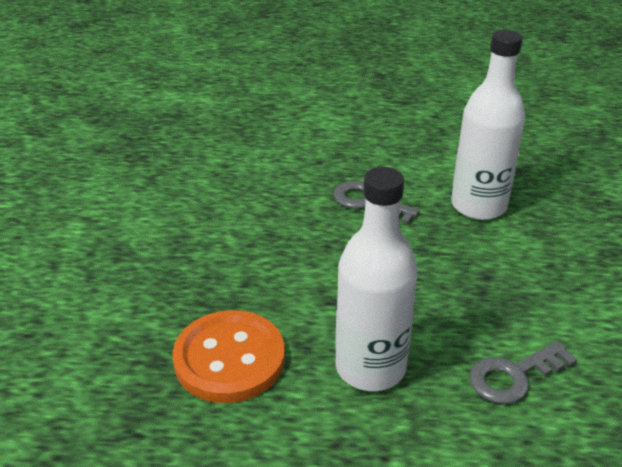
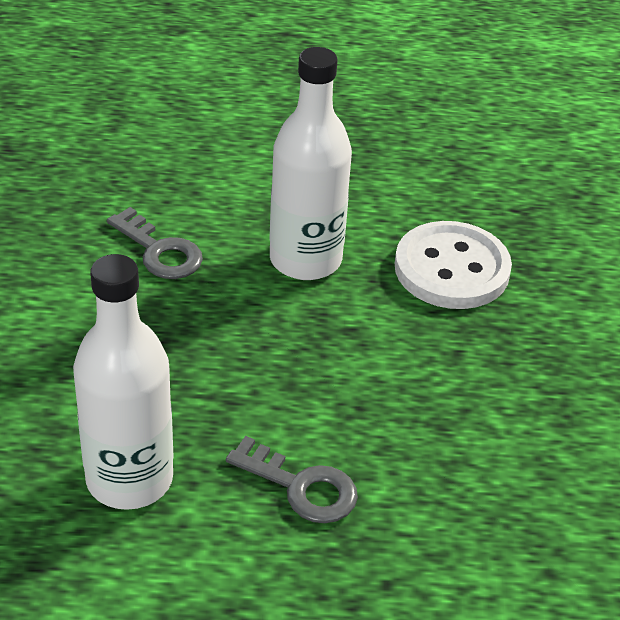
camera: 175 degrees right, 5 degrees up
orange button [172,310,285,403] -> white button [395,221,512,309]
grey key [469,341,577,404] -> grey key turned 75 degrees clockwise [107,207,203,279]

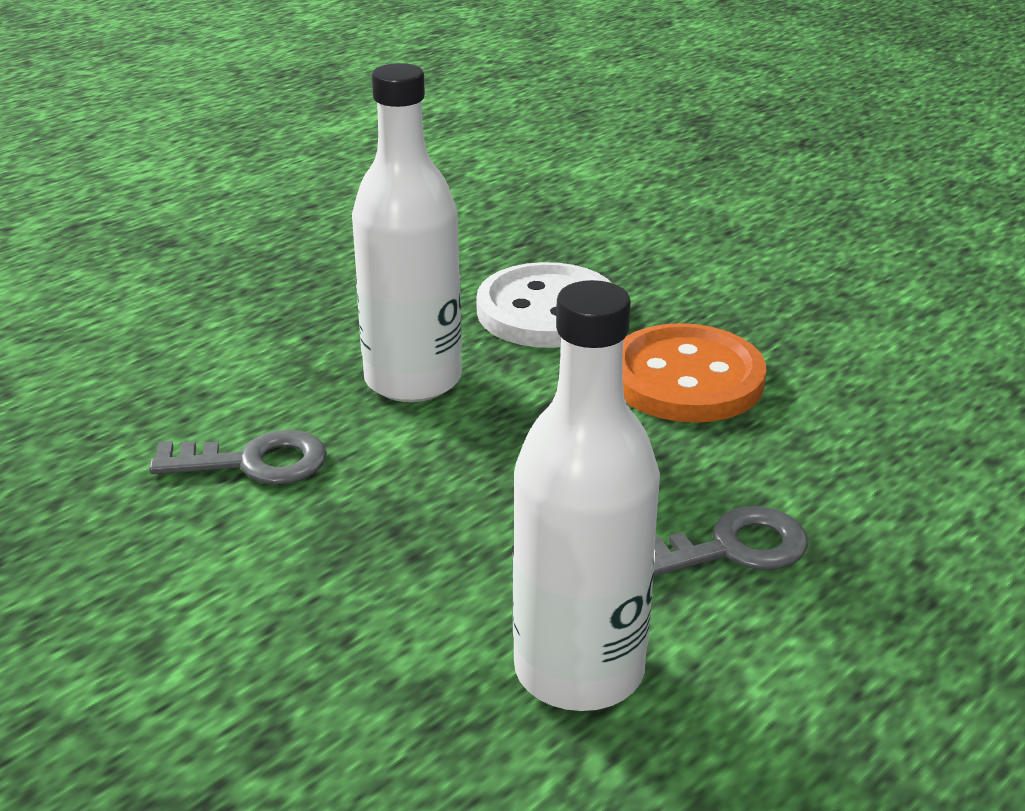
camera: 45 degrees left, 10 degrees down
none -> orange button [622,323,767,423]

